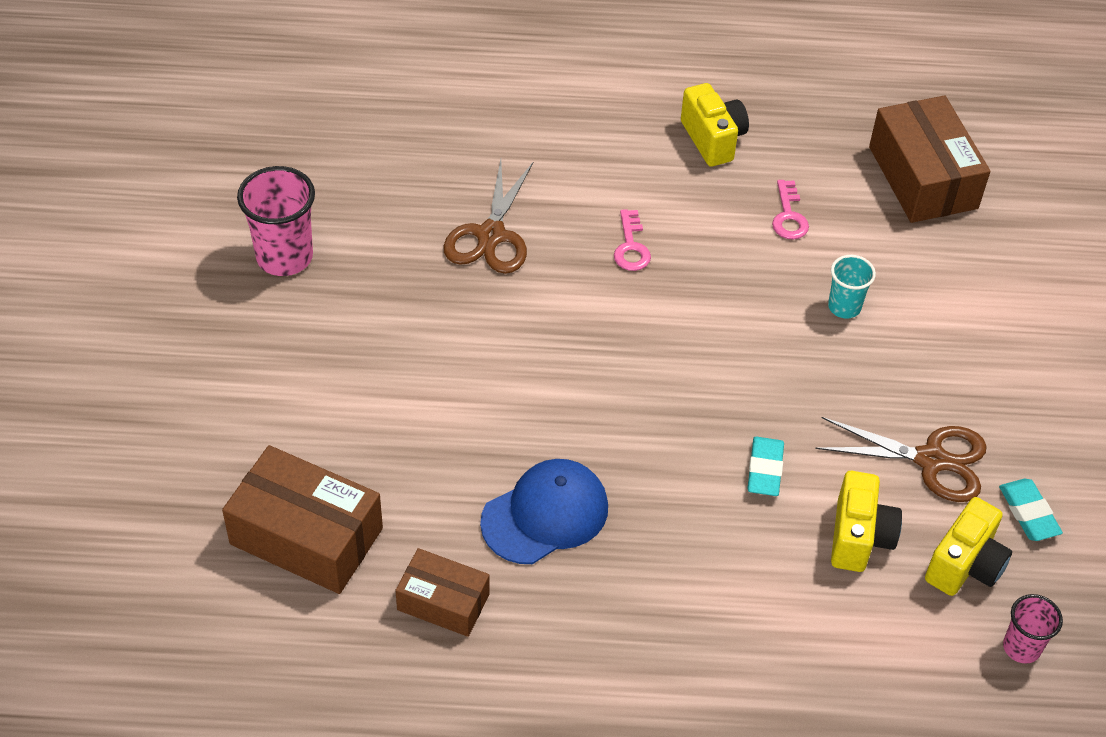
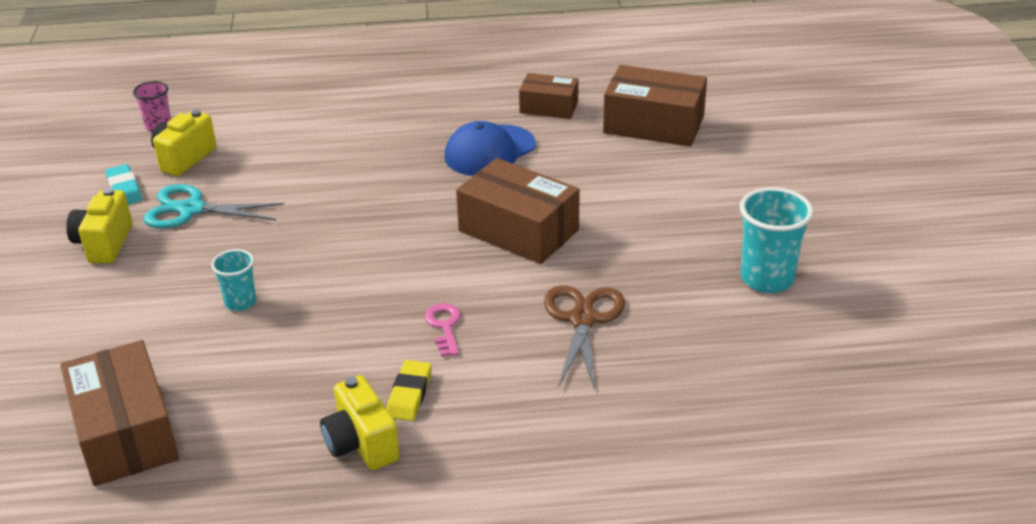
camera: 175 degrees right, 15 degrees down
pink cup [237,166,315,276] -> turquoise cup [740,187,813,293]
turquoise eraser [747,437,784,496] -> none
pink key [772,180,809,239] -> none
brown scissors [815,417,987,502] -> turquoise scissors [143,184,284,228]
yellow camera [831,471,902,572] -> yellow camera moved to [66,188,132,264]
none -> yellow eraser [387,360,432,421]
none -> brown box [456,158,580,264]

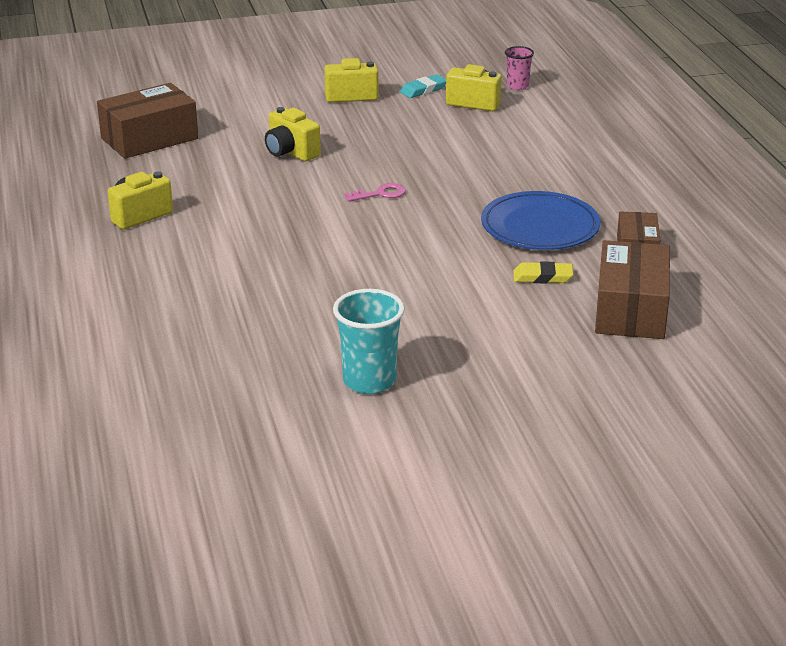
camera: 80 degrees right, 5 degrees down
turquoise scissors [143,184,284,228] -> none
turquoise cup [211,249,256,311] -> yellow camera [265,107,321,161]
yellow eraser [387,360,432,421] -> yellow eraser moved to [513,262,574,283]
pink key [424,303,461,357] -> pink key moved to [345,183,406,202]
blue cap [445,121,536,176] -> blue plate [481,191,600,250]
brown box [456,158,580,264] -> none
brown scissors [544,285,625,390] -> none

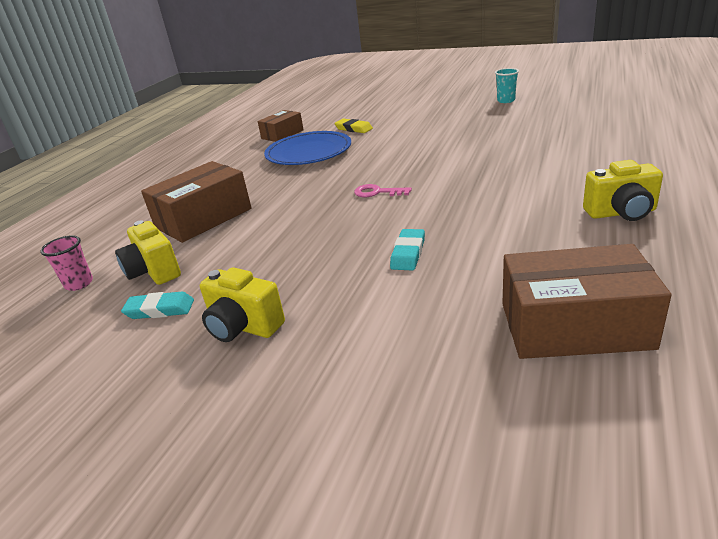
camera: 140 degrees left, 0 degrees up
yellow camera [265,107,321,161] -> turquoise eraser [390,229,425,271]
turquoise cup [333,289,405,394] -> turquoise cup [495,68,519,103], size x0.59
brown box [595,240,670,339] -> brown box moved to [141,161,252,243]

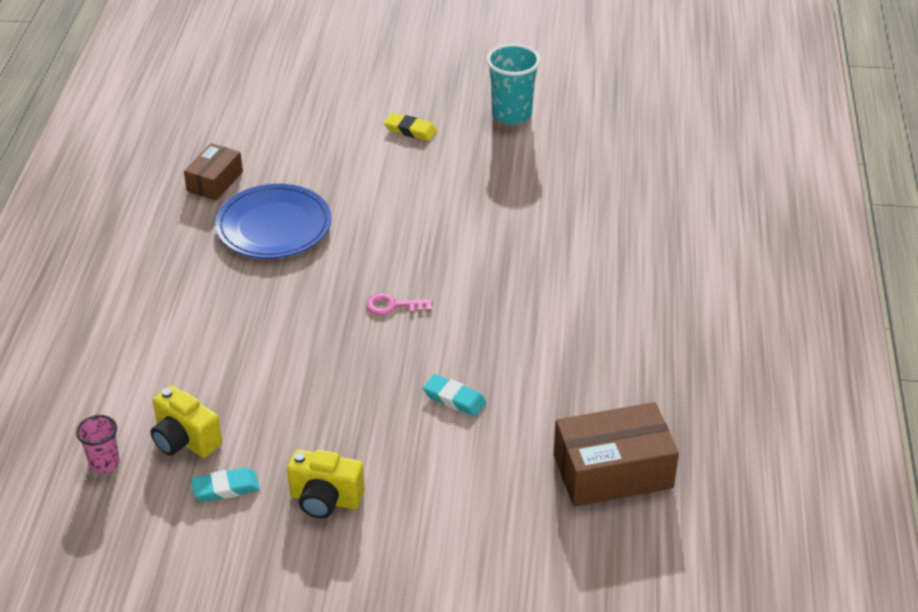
camera: 20 degrees left, 10 degrees up
brown box [141,161,252,243] -> none
yellow eraser [334,119,373,133] -> yellow eraser moved to [384,113,437,141]
turquoise eraser [390,229,425,271] -> turquoise eraser turned 60 degrees counterclockwise [423,374,486,417]
turquoise cup [495,68,519,103] -> turquoise cup [486,44,541,125], size x1.71
yellow camera [583,160,663,221] -> none

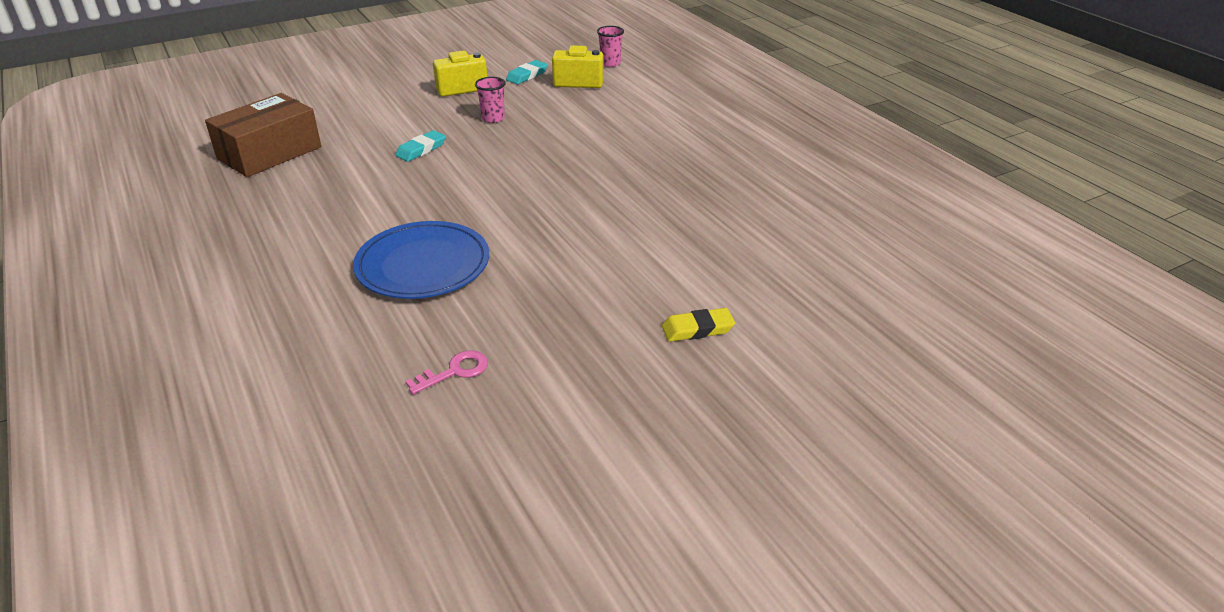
camera: 145 degrees right, 5 degrees down
brown box [184,143,243,200] -> none
blue plate [215,184,331,259] -> blue plate moved to [353,221,489,299]
pink key [366,293,433,315] -> pink key moved to [405,350,488,395]
turquoise eraser [423,374,486,417] -> turquoise eraser turned 45 degrees counterclockwise [395,130,446,162]
turquoise cup [486,44,541,125] -> none
none -> pink cup [475,77,506,123]

